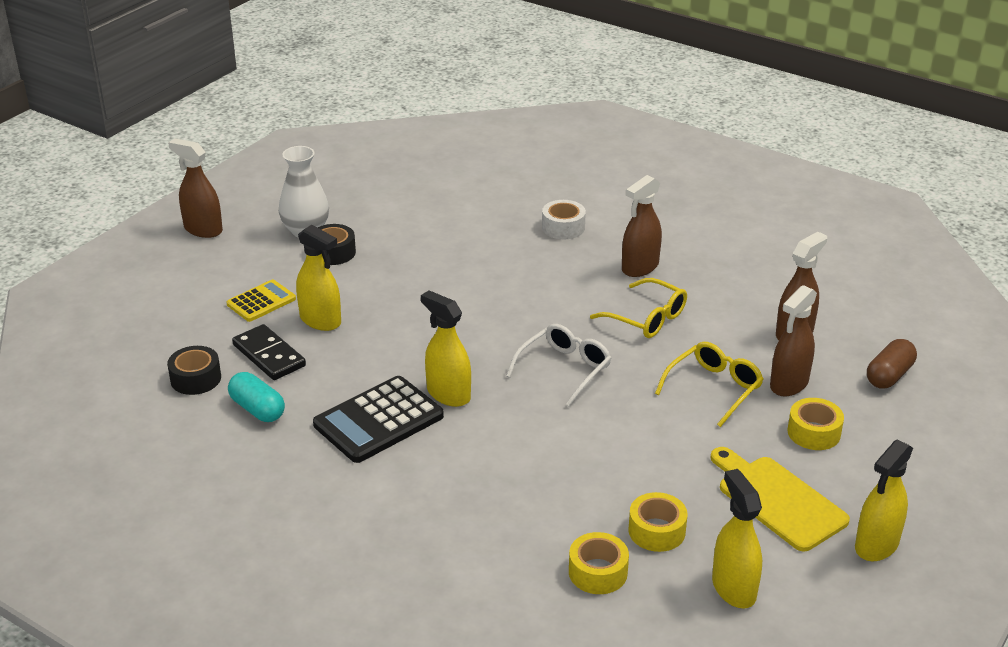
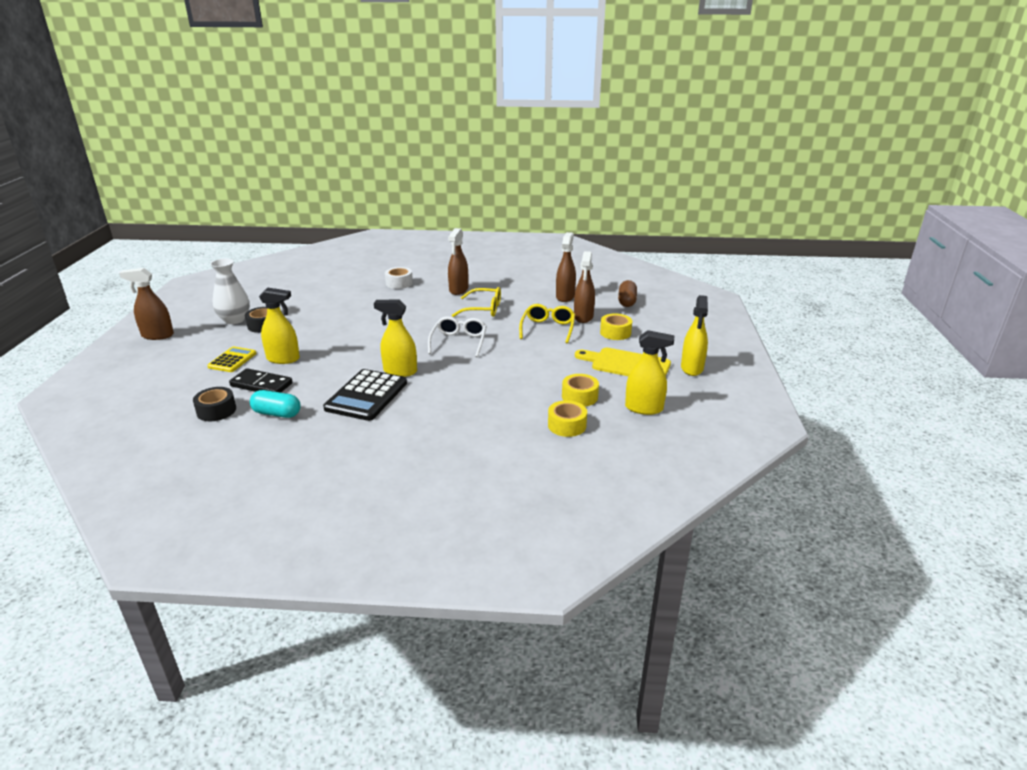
camera: 30 degrees left, 5 degrees down
yellow spray bottle [712,469,762,609] -> yellow spray bottle turned 150 degrees clockwise [625,330,674,415]

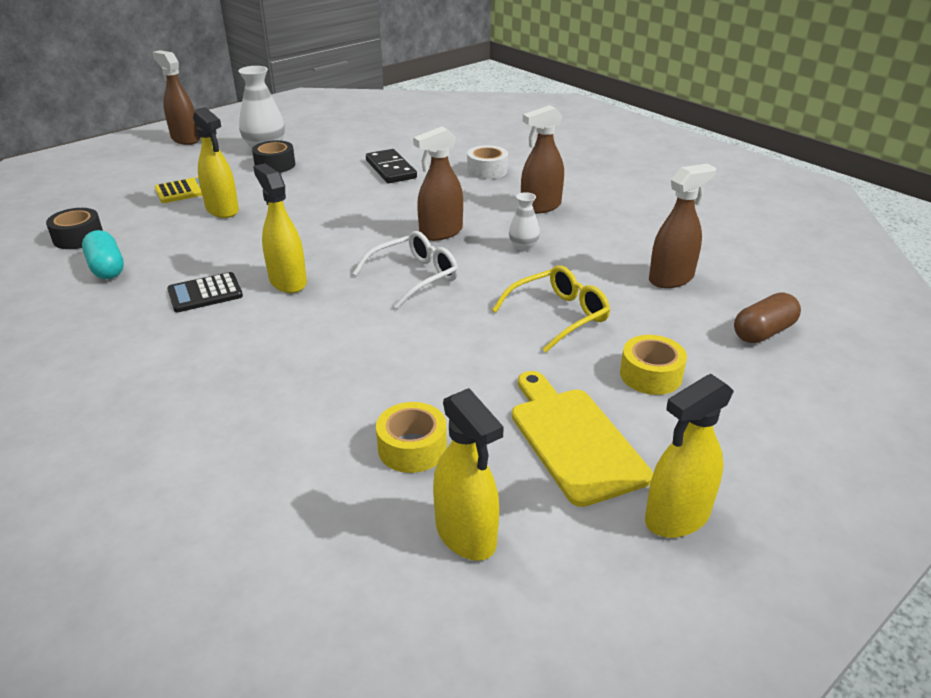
camera: 45 degrees right, 5 degrees up
black domino [229,368,293,393] -> black domino moved to [366,149,417,183]
black calculator [323,369,407,421] -> black calculator [167,272,243,312], size x0.59
yellow glasses [452,287,501,317] -> white vase [509,192,540,251]
yellow tape [548,400,587,437] -> none
brown spray bottle [574,251,595,323] -> brown spray bottle moved to [413,127,463,241]

